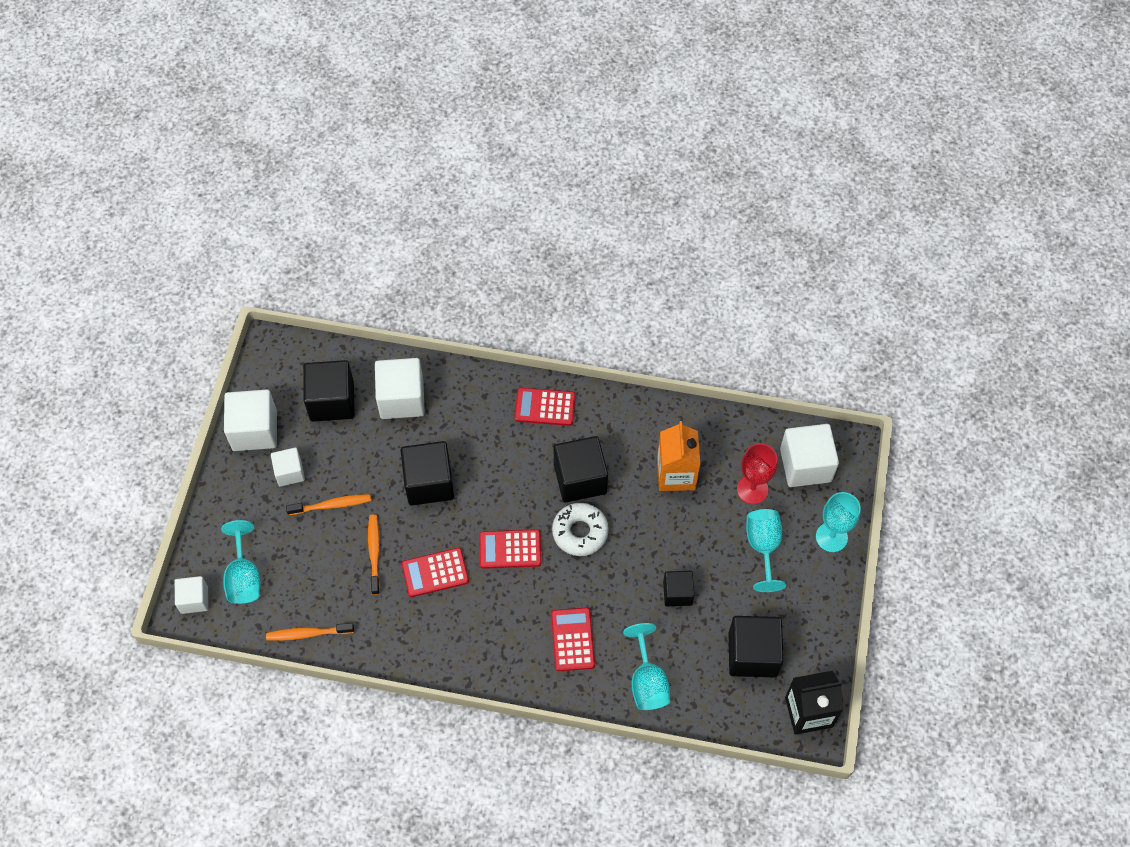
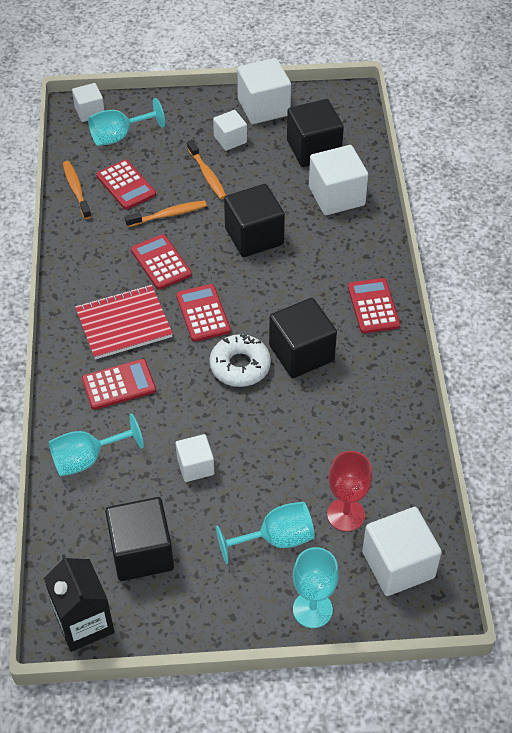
camera: 75 degrees right, 10 degrees down
orange carton [657,421,701,491] -> none
black cube [663,571,694,606] -> white cube [176,434,214,482]
none -> red notebook [75,285,173,360]
none -> red calculator [96,159,156,210]

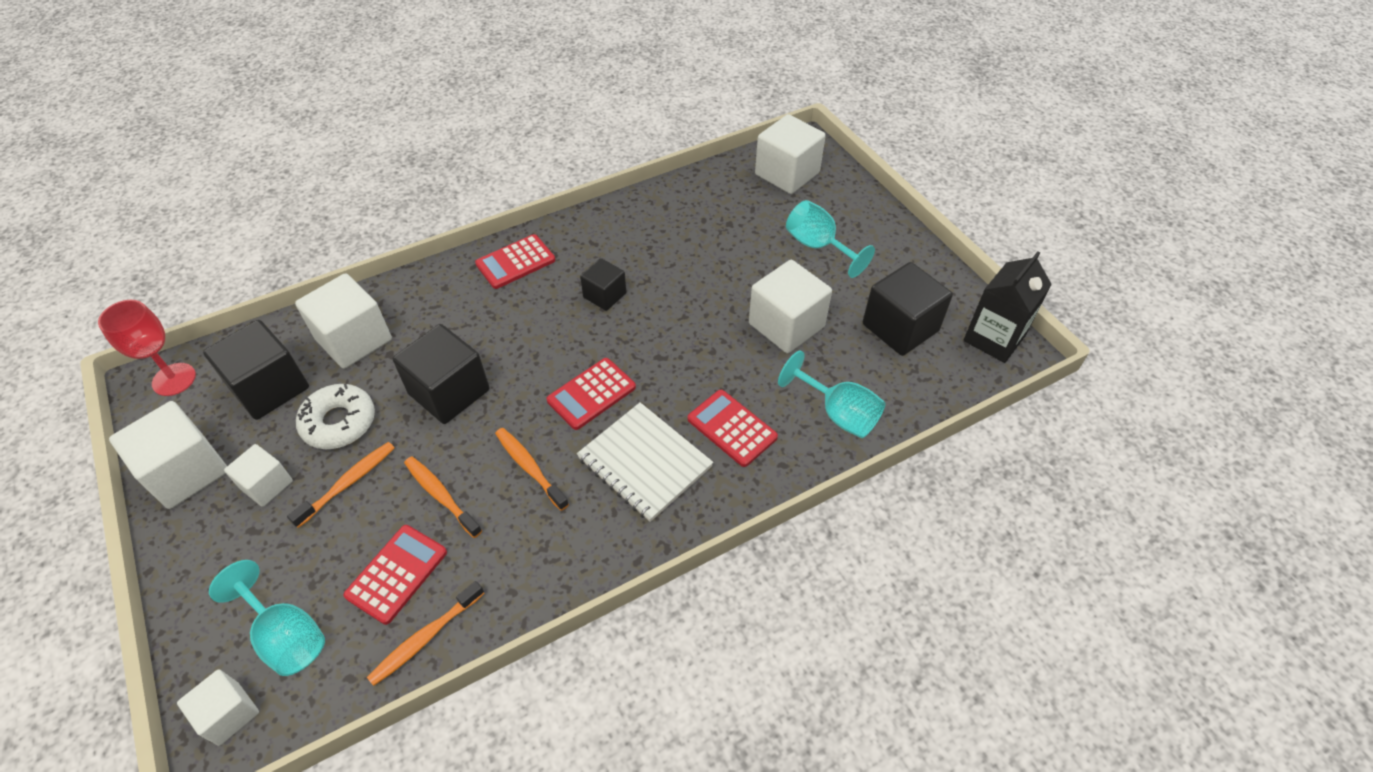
camera: 115 degrees left, 0 degrees up
red notebook [75,285,173,360] -> white notebook [577,402,713,522]
red calculator [131,234,192,290] -> orange toothbrush [495,428,569,511]
white cube [176,434,214,482] -> white cube [749,260,832,353], size x1.71
white donut [209,334,271,387] -> white donut moved to [296,384,375,449]
black cube [269,298,337,378] -> black cube [580,258,626,311], size x0.59
turquoise goblet [293,547,339,628] -> none
red goblet [327,451,372,532] -> red goblet moved to [98,300,196,396]

